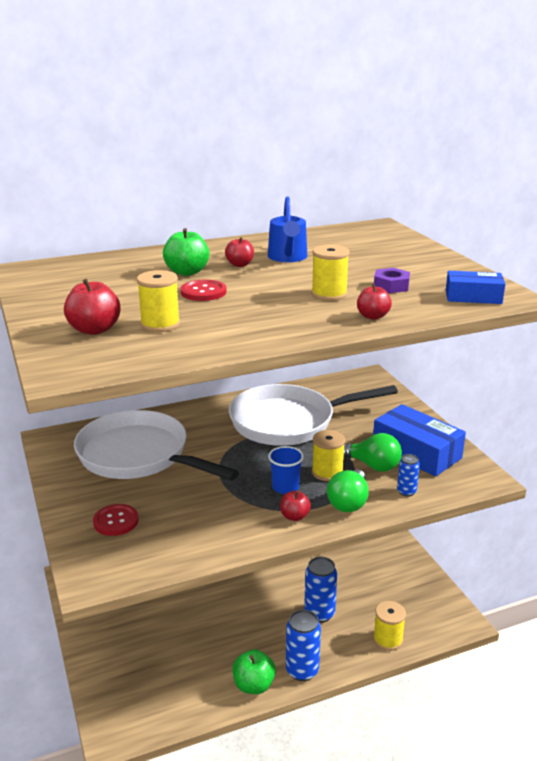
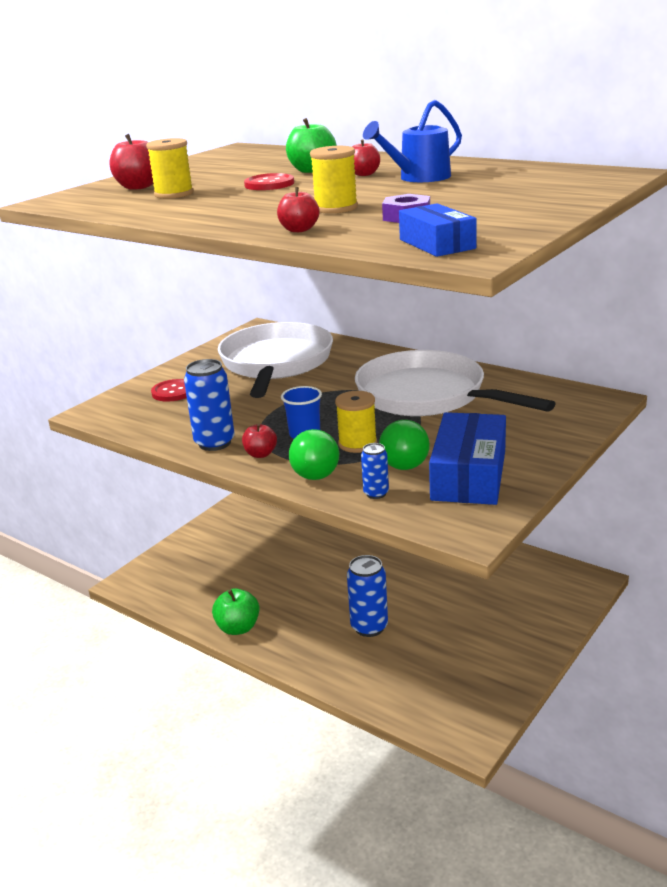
camera: 60 degrees right, 0 degrees up
blue can [286,610,321,681] -> blue can moved to [184,359,235,451]
green light bulb [327,469,369,512] -> green light bulb turned 75 degrees counterclockwise [289,429,339,480]
yellow spool [373,601,406,651] -> none

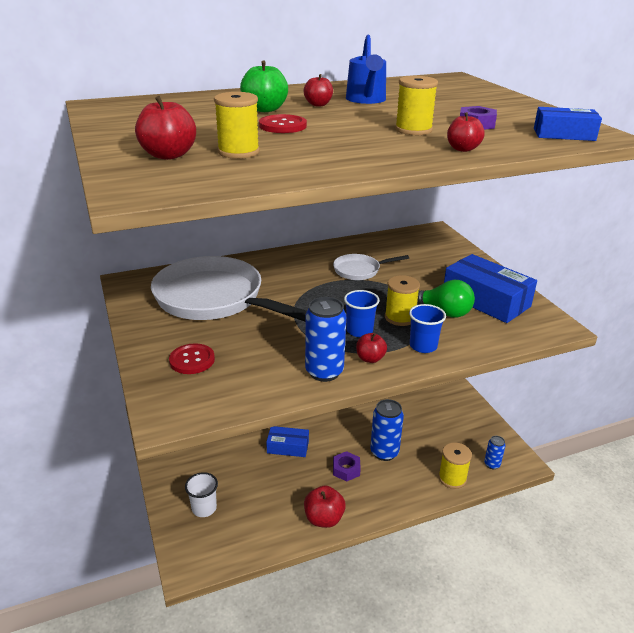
camera: 60 degrees left, 5 degrees up
green apple [212,588,260,635] -> red apple [304,485,346,528]
green light bulb [289,429,339,480] -> blue cup [409,304,446,353]
white pan [355,350,556,416] -> white pan [333,254,409,280], size x0.46
blue can [361,443,389,499] -> blue can moved to [484,436,506,469]
none -> white cup [185,472,218,517]
none -> blue box [266,426,309,457]
none -> purple nut [333,451,361,481]
none -> yellow spool [438,442,472,489]

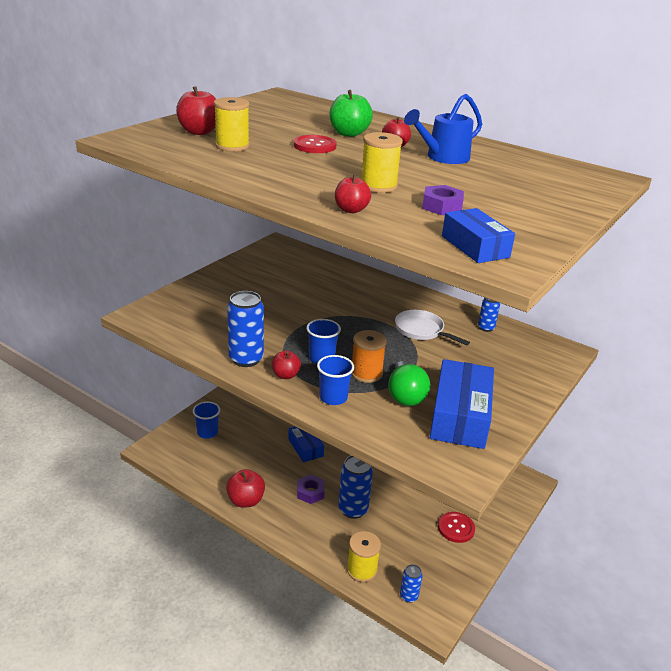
camera: 55 degrees right, 0 degrees up
white pan [151,256,307,322] -> none
red button [169,343,215,374] -> red button moved to [438,512,475,543]
white cup [185,472,218,517] -> blue cup [193,401,220,439]
yellow spool [385,275,420,326] -> orange spool [351,330,387,383]
none -> blue can [478,298,500,332]

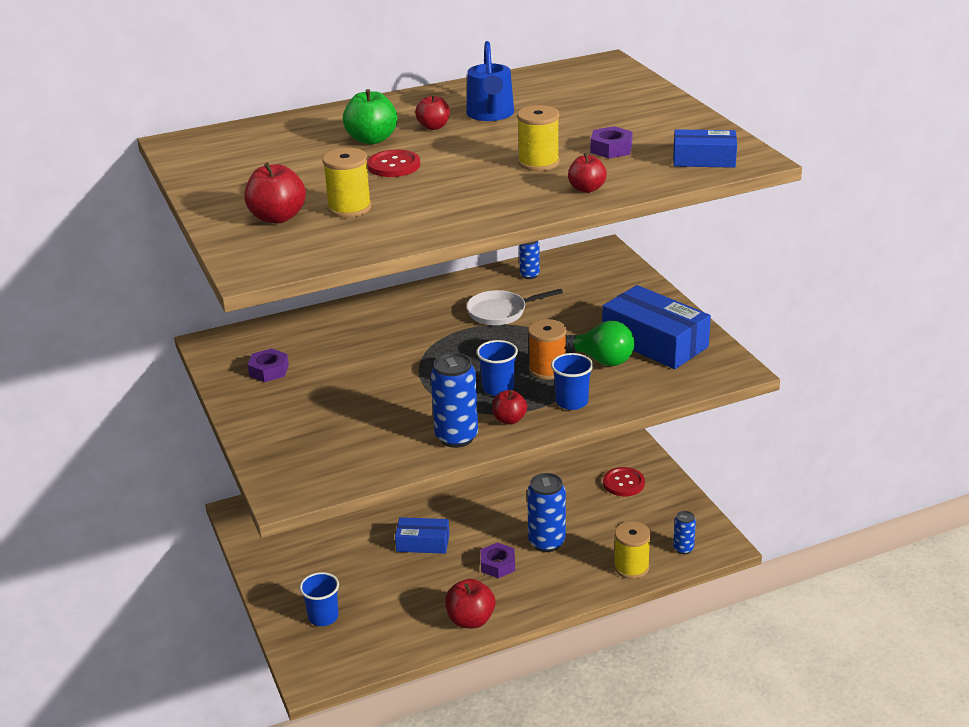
camera: 55 degrees left, 0 degrees up
none -> purple nut [248,348,289,382]

